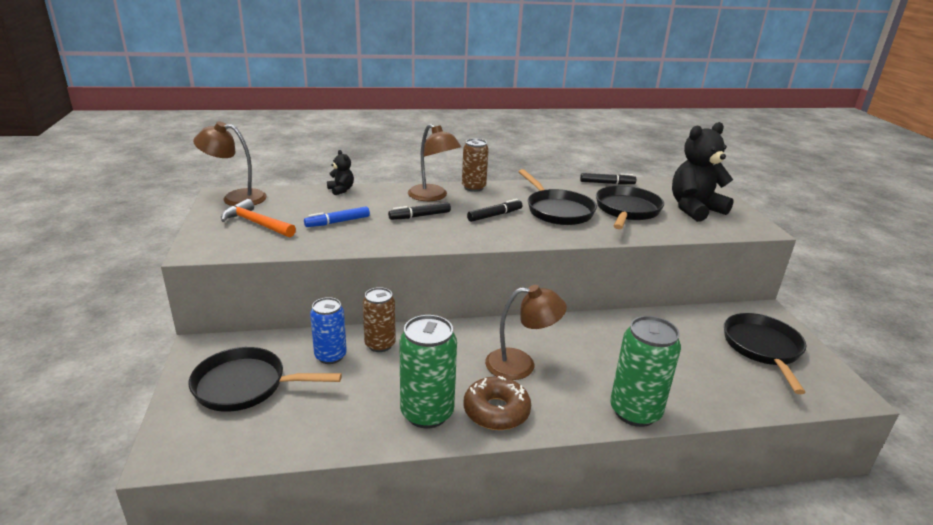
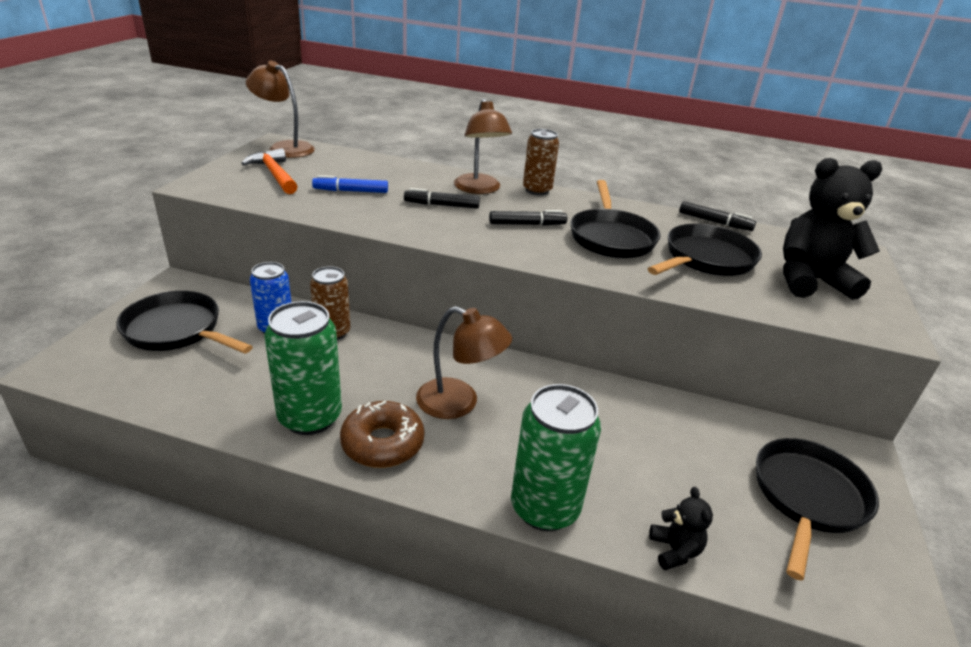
camera: 25 degrees right, 5 degrees up
black teddy bear [327,150,354,195] -> black teddy bear moved to [649,487,713,570]

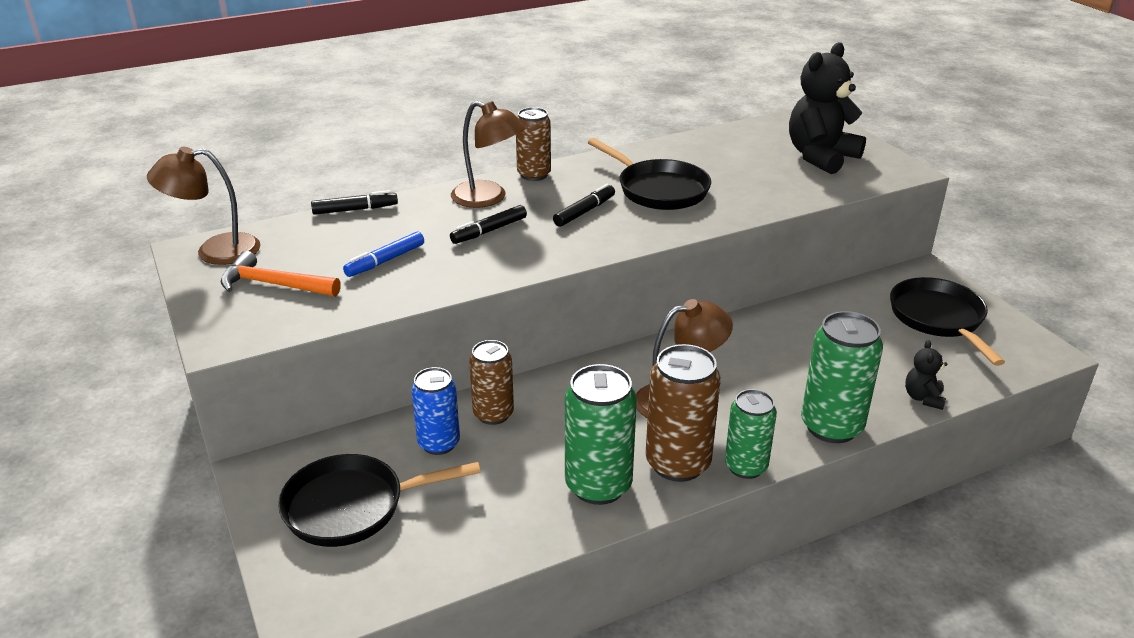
camera: 40 degrees left, 0 degrees up
brown donut [340,401,425,468] -> brown can [645,344,721,482]
black pan [648,224,762,276] -> none
black teddy bear [649,487,713,570] -> black teddy bear turned 120 degrees counterclockwise [905,340,948,410]
black marker [679,201,756,231] -> black marker moved to [311,190,398,215]
none -> green can [725,389,777,479]

